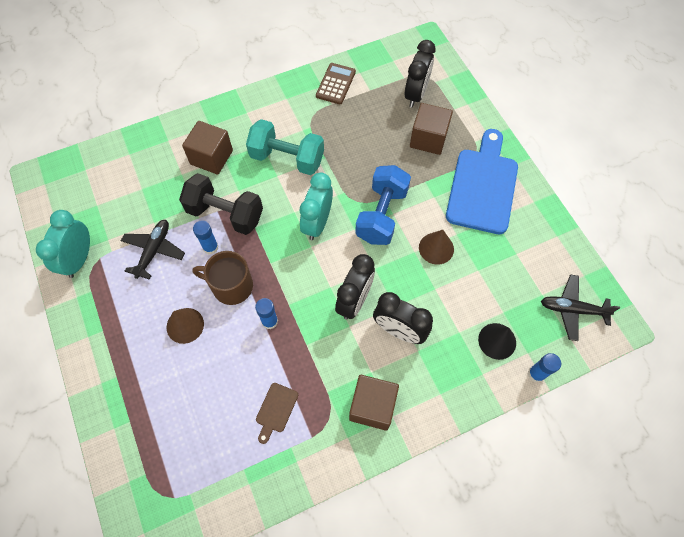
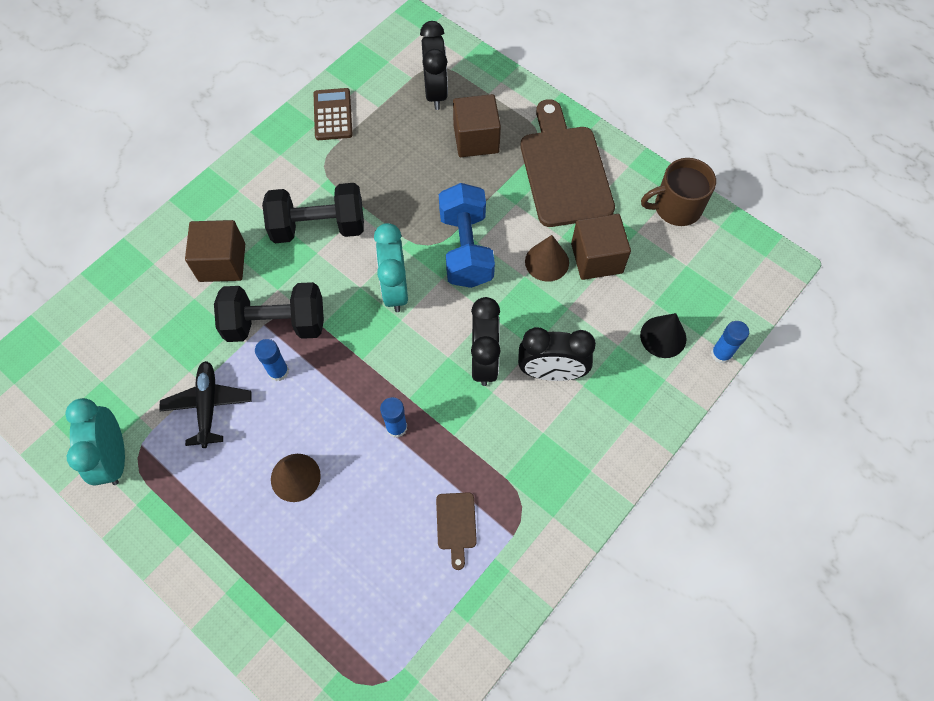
camera: 25 degrees left, 0 degrees up
brown mug [192,251,253,305] -> brown mug moved to [641,158,716,226]
turquoise dumbbell [246,119,324,175] -> black dumbbell [262,183,364,243]
brown cube [349,375,399,431] -> brown cube moved to [571,214,631,280]
blue cutting board [446,129,518,234] -> brown cutting board [521,99,615,227]
black plane [541,274,620,341] -> none

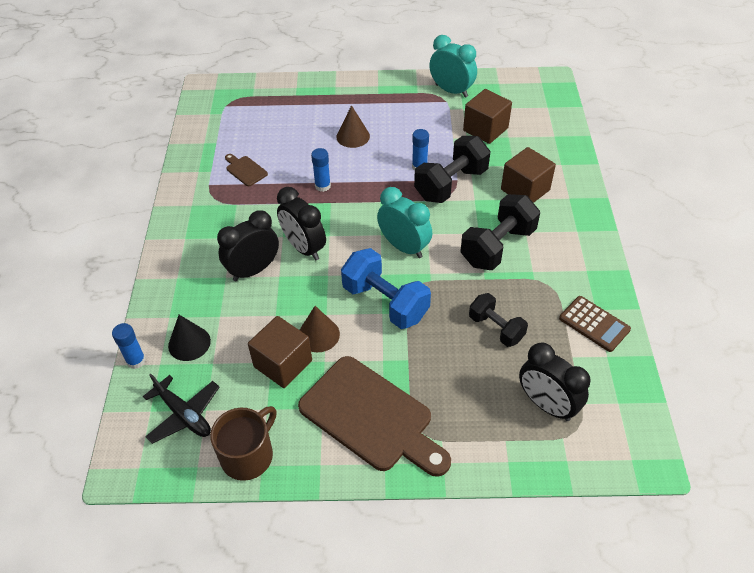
camera: 140 degrees right, 15 degrees down
black plane [159,361,252,448] -> black plane moved to [143,374,219,444]
brown cube [453,94,501,157] -> brown cube moved to [463,89,512,144]
none -> black dumbbell [469,293,528,347]

